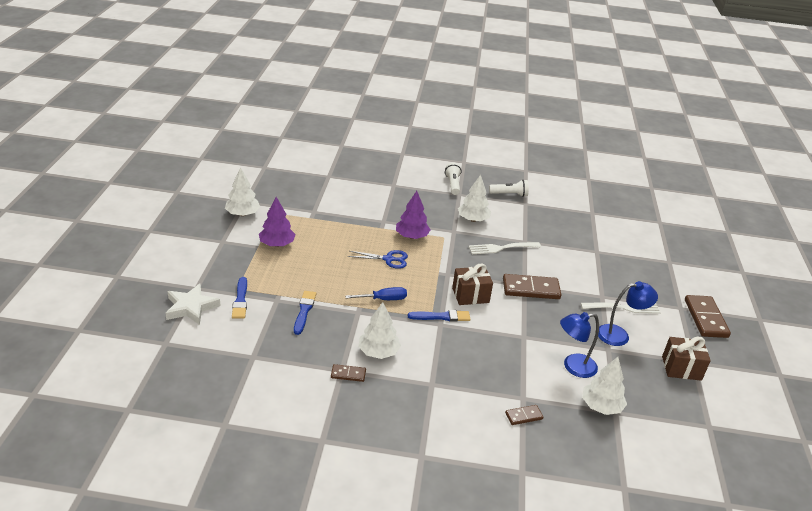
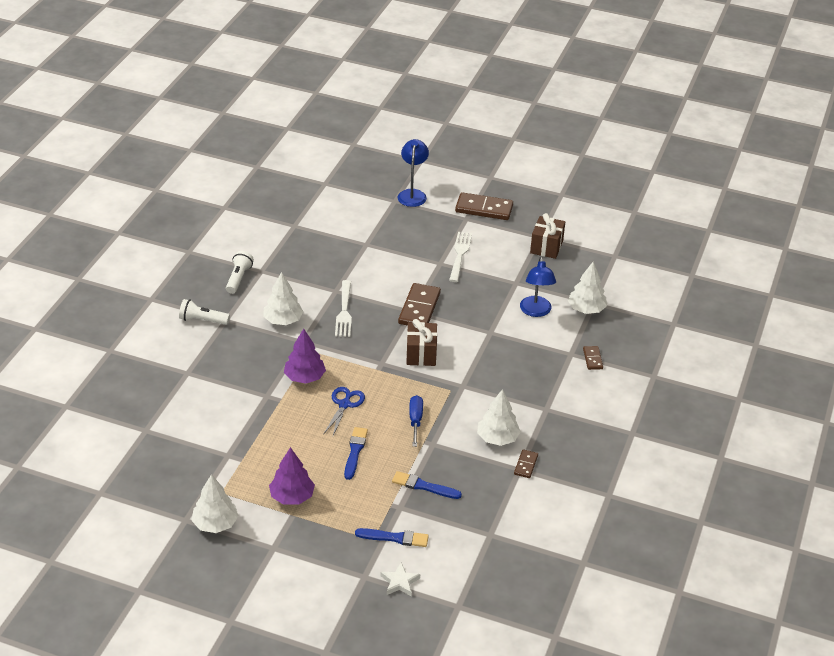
camera: 75 degrees left, 5 degrees up
white star [165,283,220,325] -> white star [381,562,420,596], size x0.63
blue brush [408,310,470,322] -> blue brush moved to [344,427,368,480]
blue lamp [598,281,658,346] -> blue lamp moved to [398,139,429,207]

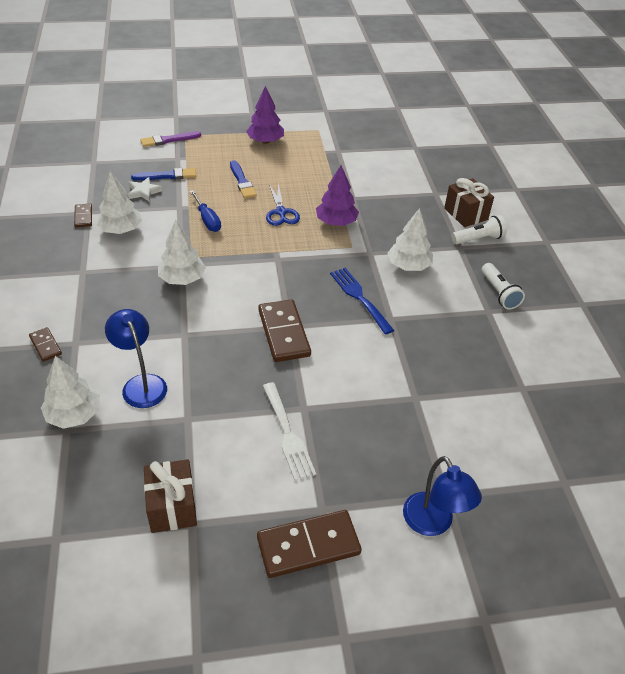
camera: 150 degrees right, 5 degrees up
white tree [191,474,238,533] -> white tree moved to [158,220,206,285]
white fork [335,280,352,337] -> blue fork [330,268,394,335]
blue brush [355,528,429,547] -> purple brush [141,131,201,147]
white star [381,562,420,596] -> white star moved to [128,177,162,202]
brown gift [406,319,437,366] -> brown gift moved to [444,178,494,227]

